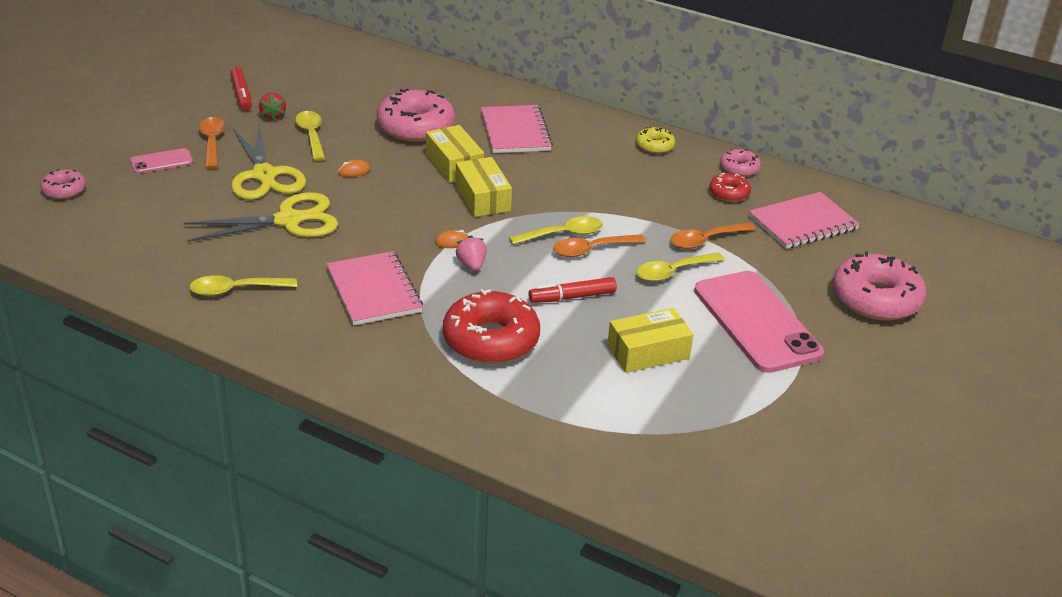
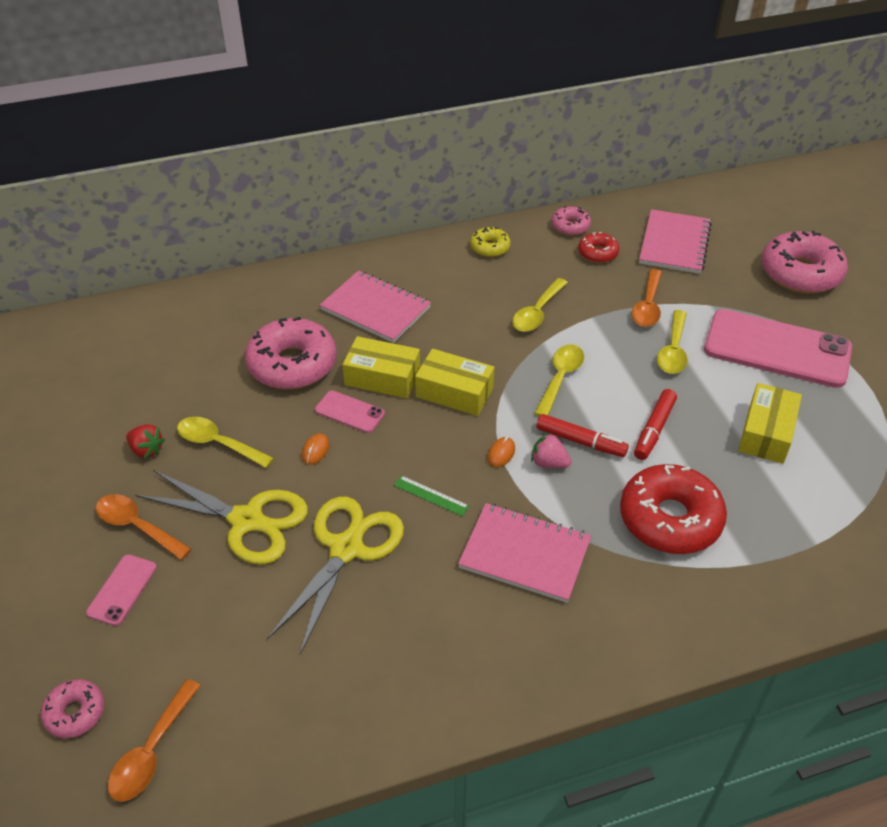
camera: 45 degrees left, 10 degrees up
yellow spoon [190,275,297,296] -> yellow spoon moved to [512,278,568,332]
red marker [230,67,252,111] -> red marker moved to [537,414,629,457]
orange spoon [553,234,646,257] -> orange spoon moved to [108,679,201,802]
none -> pink phone [315,390,385,433]
none -> green ruler [394,475,469,516]

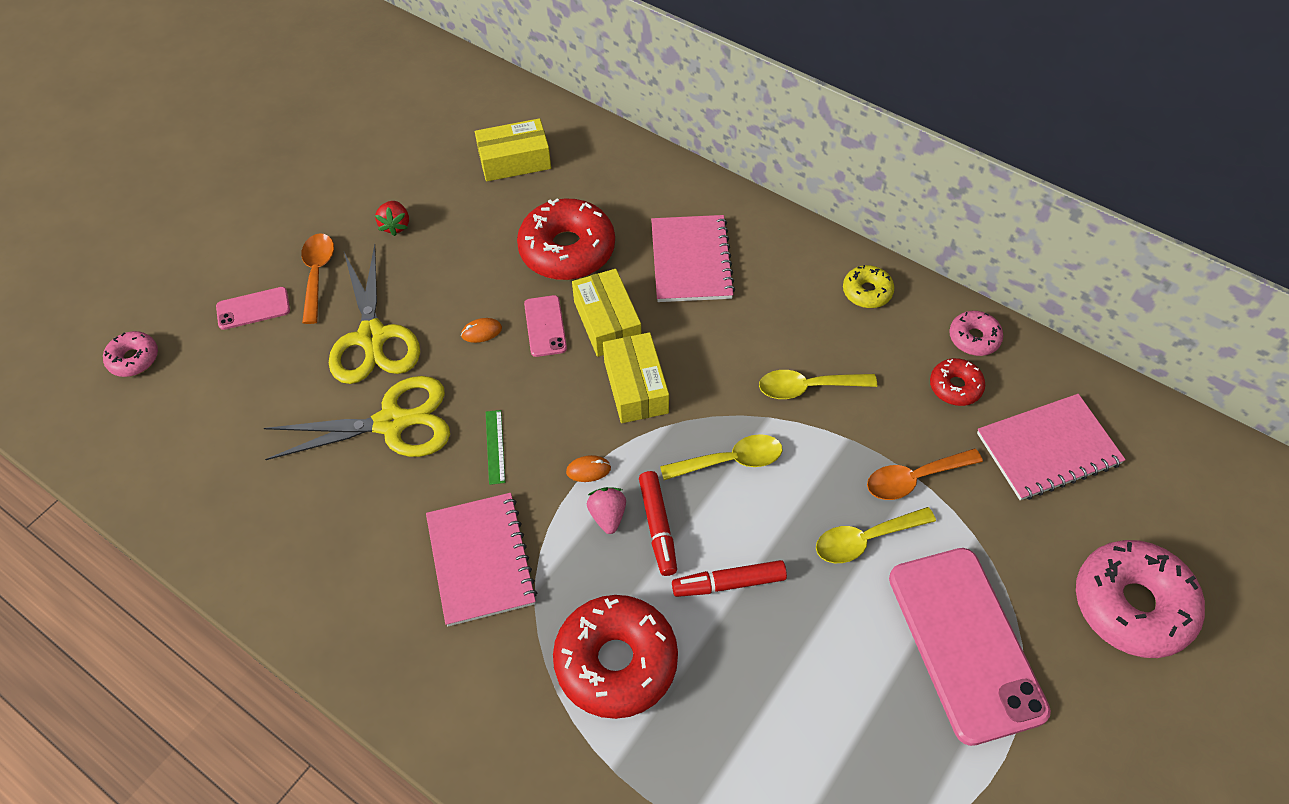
camera: 55 degrees right, 10 degrees up
orange spoon [108,679,201,802] -> none
yellow spoon [177,417,274,468] -> none
pink donut [245,317,337,389] -> red donut [517,198,615,280]
yellow box [738,383,802,464] -> yellow box moved to [475,118,551,182]

